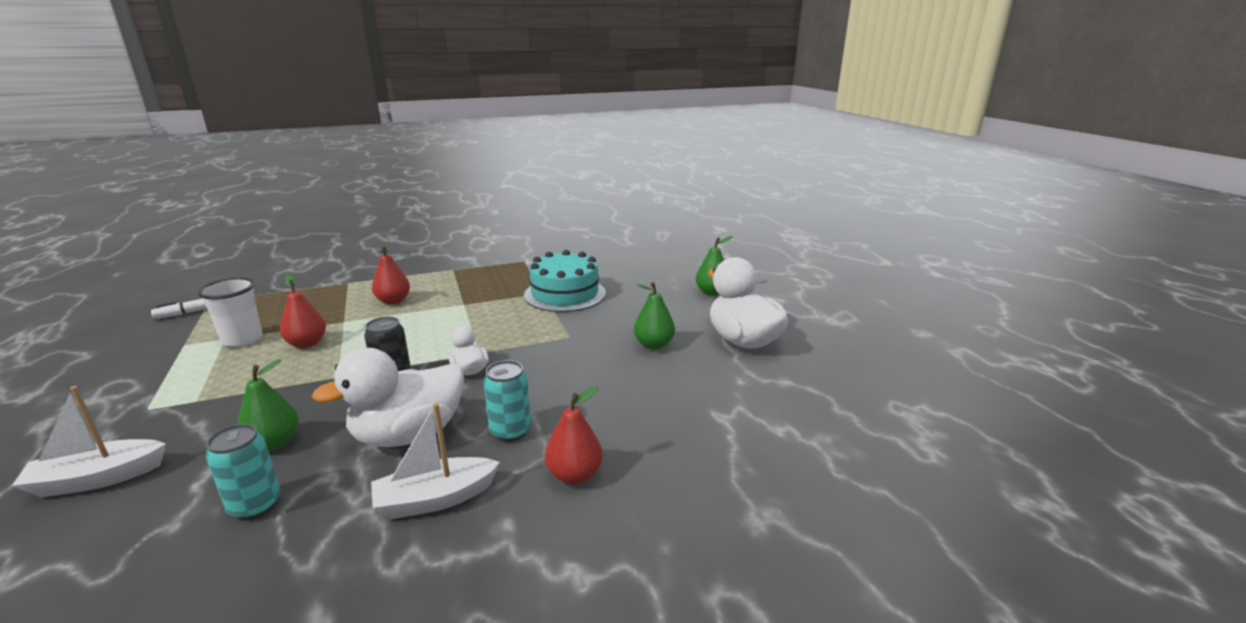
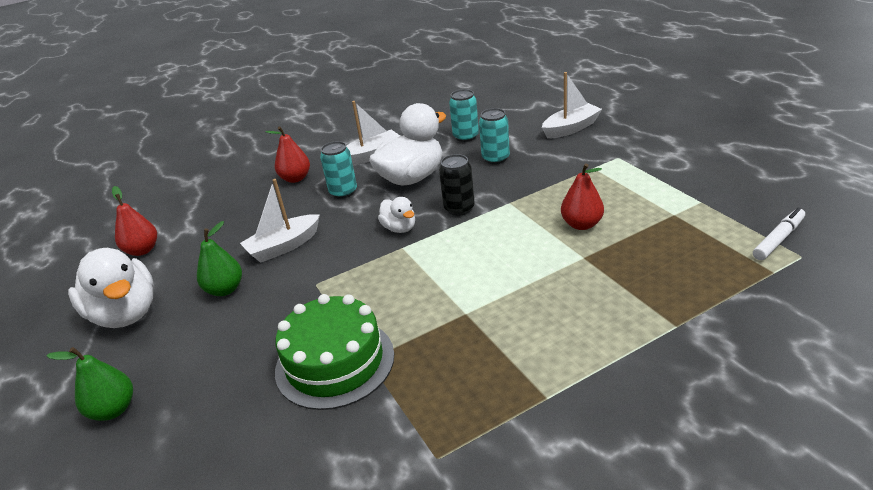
camera: 175 degrees right, 10 degrees up
white cup [198,277,263,347] -> none
green pear [237,359,299,451] -> turquoise can [479,108,510,164]
red pear [372,245,410,305] -> red pear moved to [112,186,157,256]
turquoise cake [524,250,606,312] -> green cake [275,294,394,410]
none -> white boat [240,179,320,263]

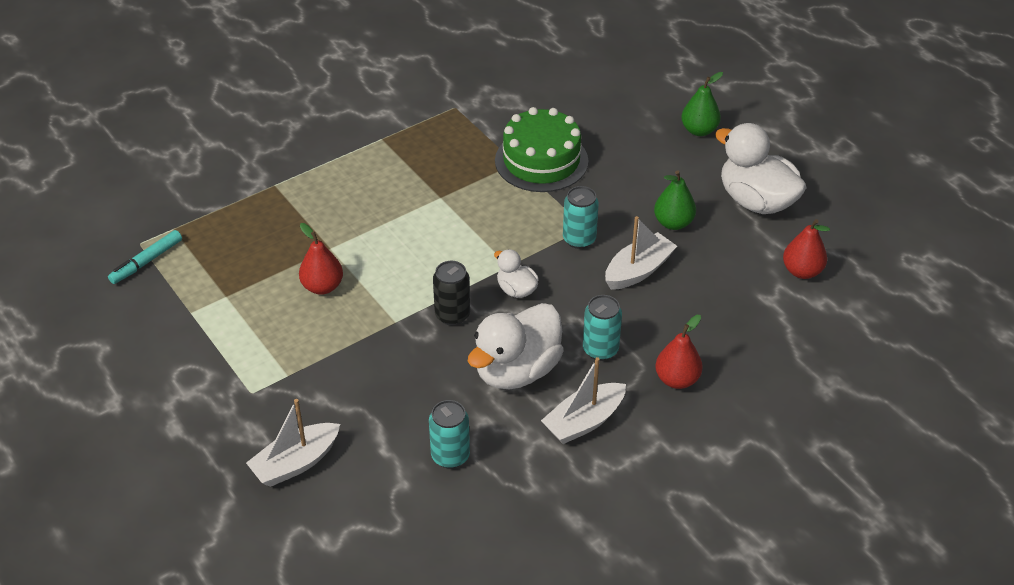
camera: 170 degrees right, 10 degrees up
turquoise can [479,108,510,164] -> turquoise can moved to [563,186,599,249]
white marker [753,208,805,260] -> turquoise marker [108,230,182,284]

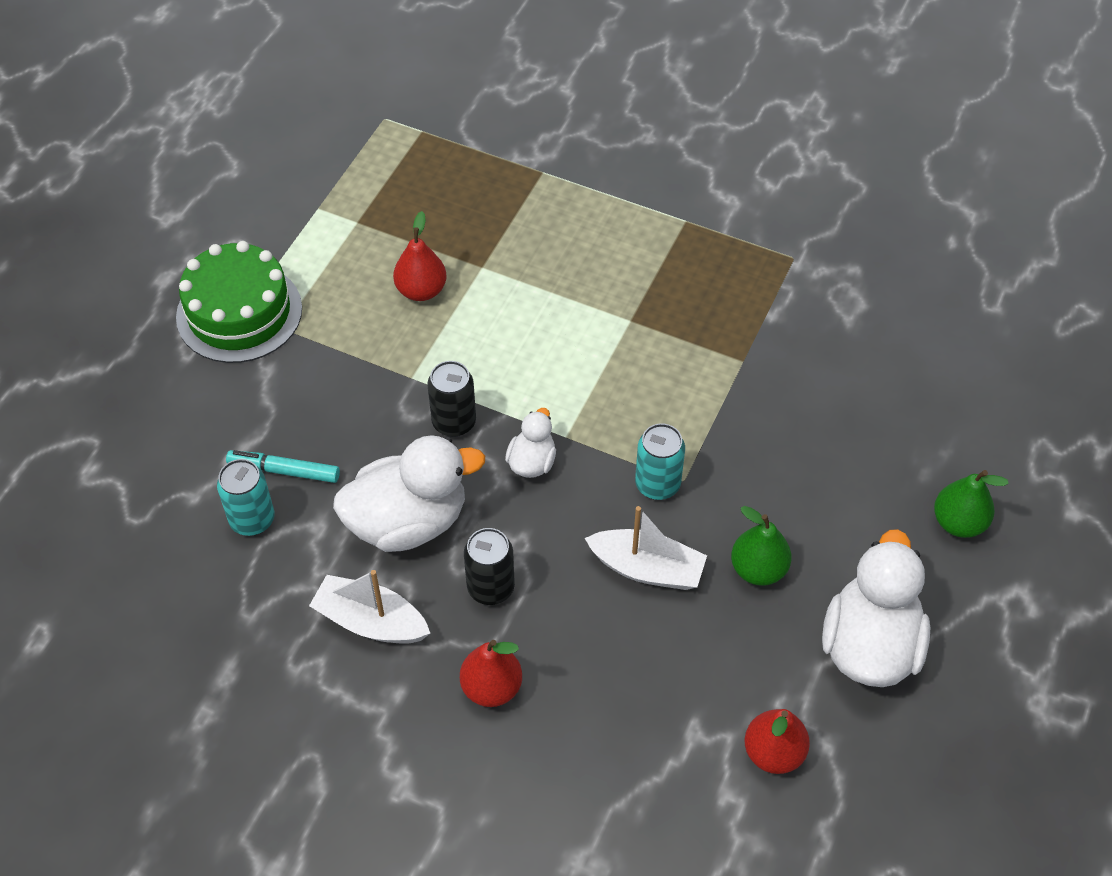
camera: 60 degrees right, 10 degrees up
turquoise marker [108,230,182,284] -> turquoise marker moved to [226,450,340,483]
white boat [246,399,340,487] -> none
white duck [468,303,563,389] -> white duck turned 150 degrees clockwise [333,435,485,552]
green cake [495,107,588,192] -> green cake moved to [176,241,302,363]
turquoise can [583,295,622,361] -> black can [464,528,515,605]

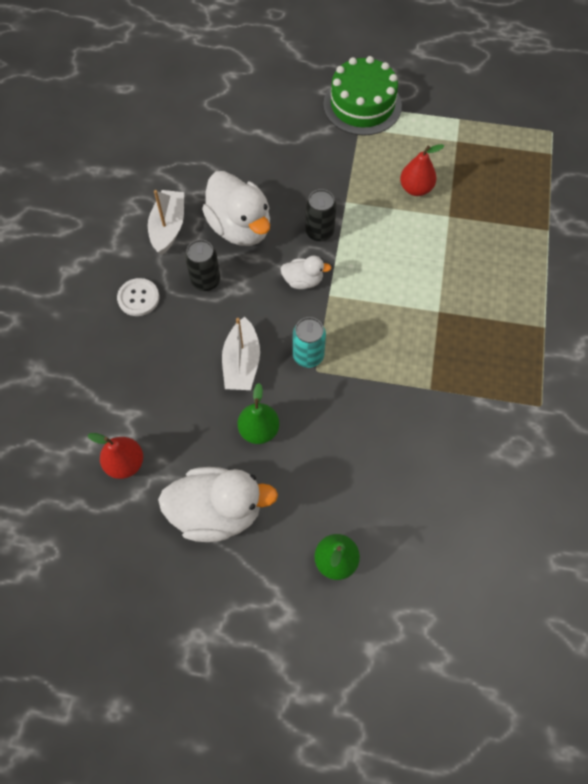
camera: 75 degrees right, 10 degrees up
turquoise can [217,459,275,536] -> none
turquoise marker [226,450,340,483] -> none
red pear [460,640,522,707] -> white button [117,278,159,316]

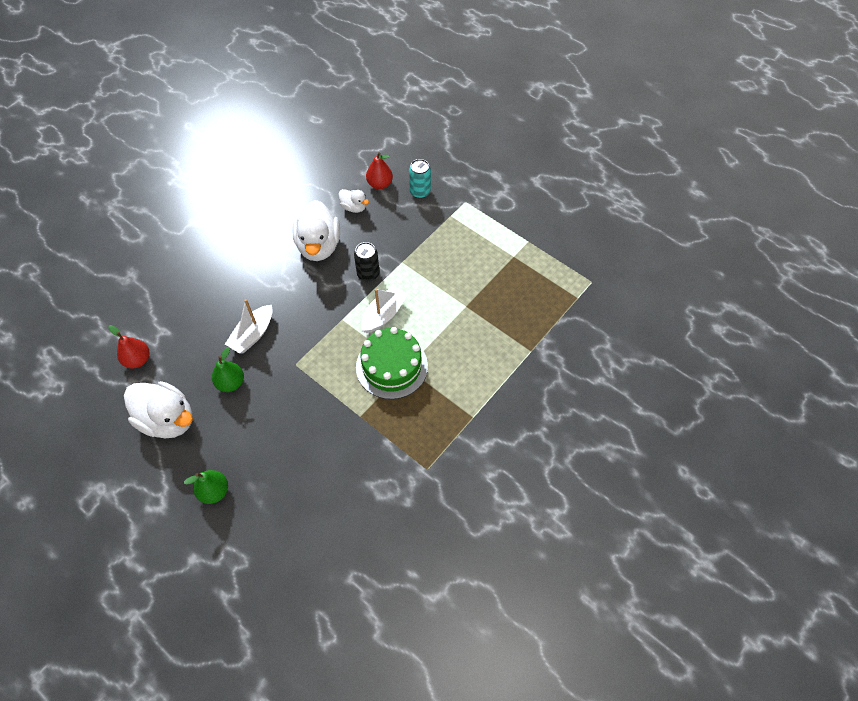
camera: 30 degrees right, 5 degrees down
white button [117,278,159,316] -> none
white boat [148,190,184,255] -> white boat moved to [361,285,407,333]
black can [185,240,220,291] -> none
white duck [281,256,331,289] -> white duck moved to [338,189,369,213]
turquoise can [293,317,326,368] -> turquoise can moved to [409,159,431,199]
green cake [323,56,402,136] -> green cake moved to [356,327,428,399]
red pear [400,144,444,196] -> red pear moved to [366,152,393,189]

